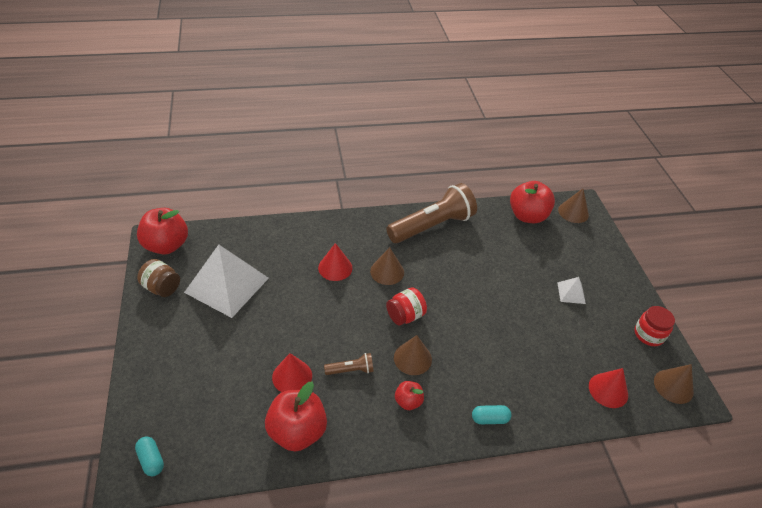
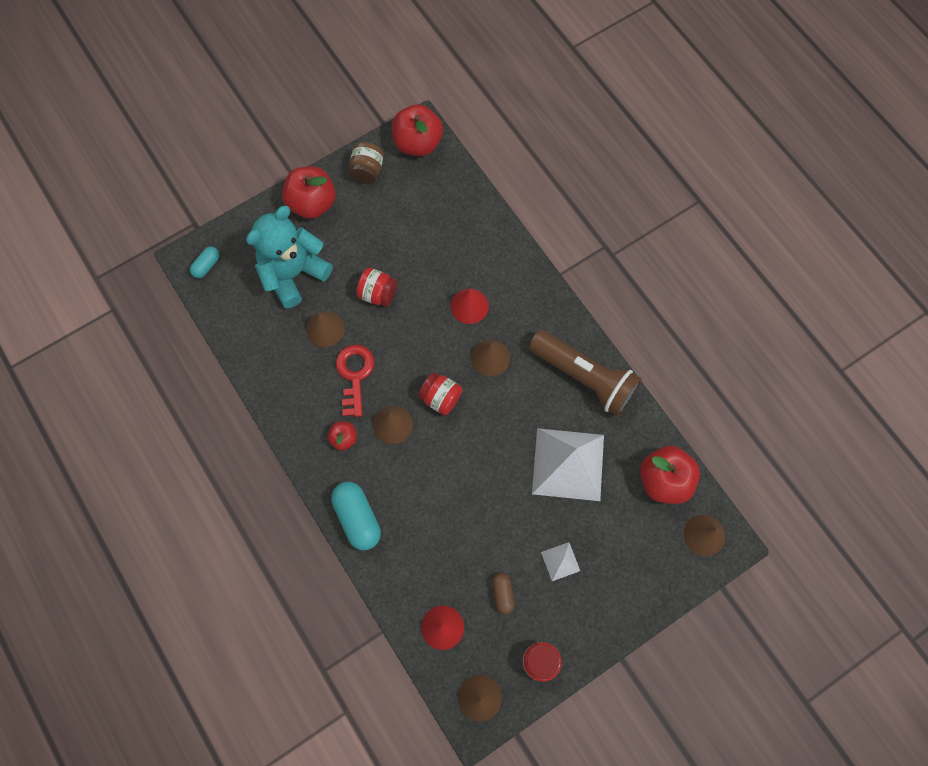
camera: 70 degrees right, 25 degrees up
white pyramid [184,245,269,318] -> white pyramid moved to [532,428,604,501]
red apple [265,381,327,451] -> red apple moved to [282,166,336,219]
red cone [272,353,312,392] -> brown cone [306,311,345,347]
brown flashlight [324,353,374,375] -> red key [336,345,374,417]
turquoise capsule [472,405,512,424] -> turquoise capsule [331,482,381,550], size x1.81
none -> turquoise teddy bear [246,206,333,309]
none -> red jar [356,268,398,307]
none -> brown capsule [492,573,515,614]

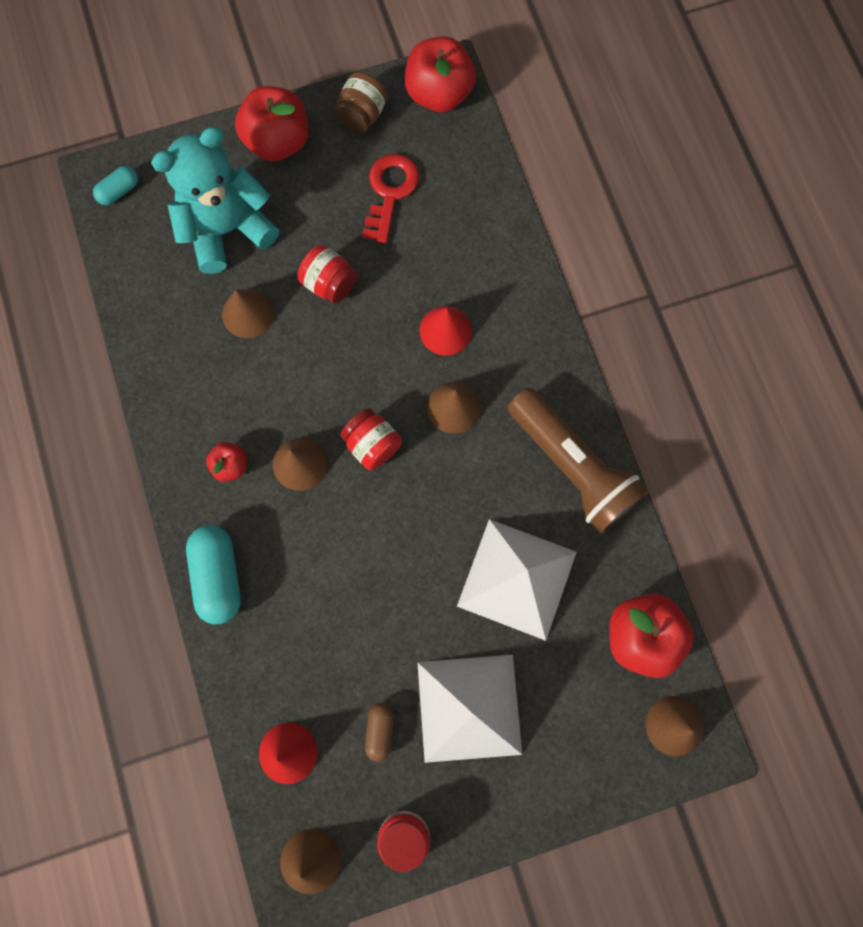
camera: 15 degrees right, 5 degrees up
red key [336,345,374,417] -> red key moved to [362,154,419,244]
white pyramid [541,542,580,581] -> white pyramid [417,655,522,763], size x2.30

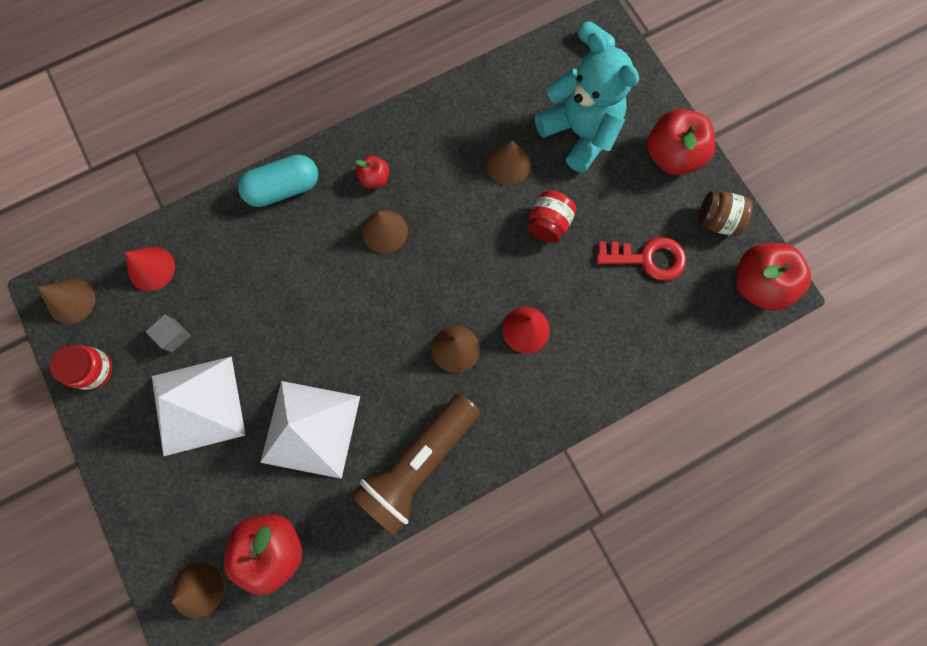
camera: 80 degrees right, 0 degrees up
red jar [340,408,402,470] -> none
brown capsule [365,703,394,762] -> grey cube [146,314,191,353]

